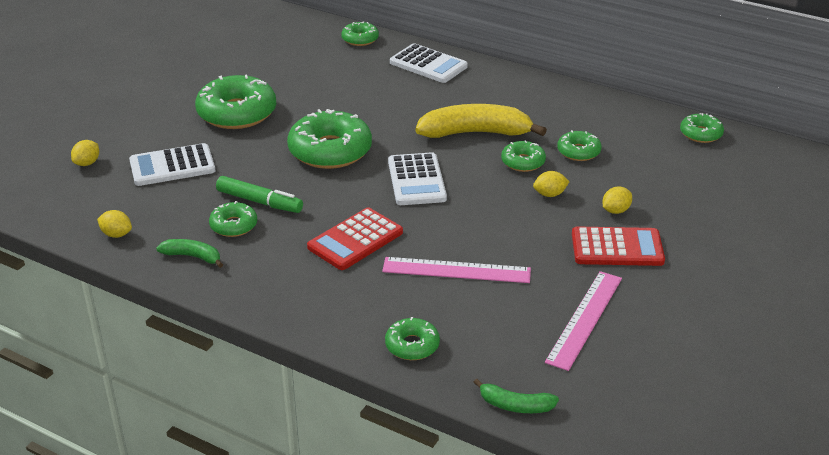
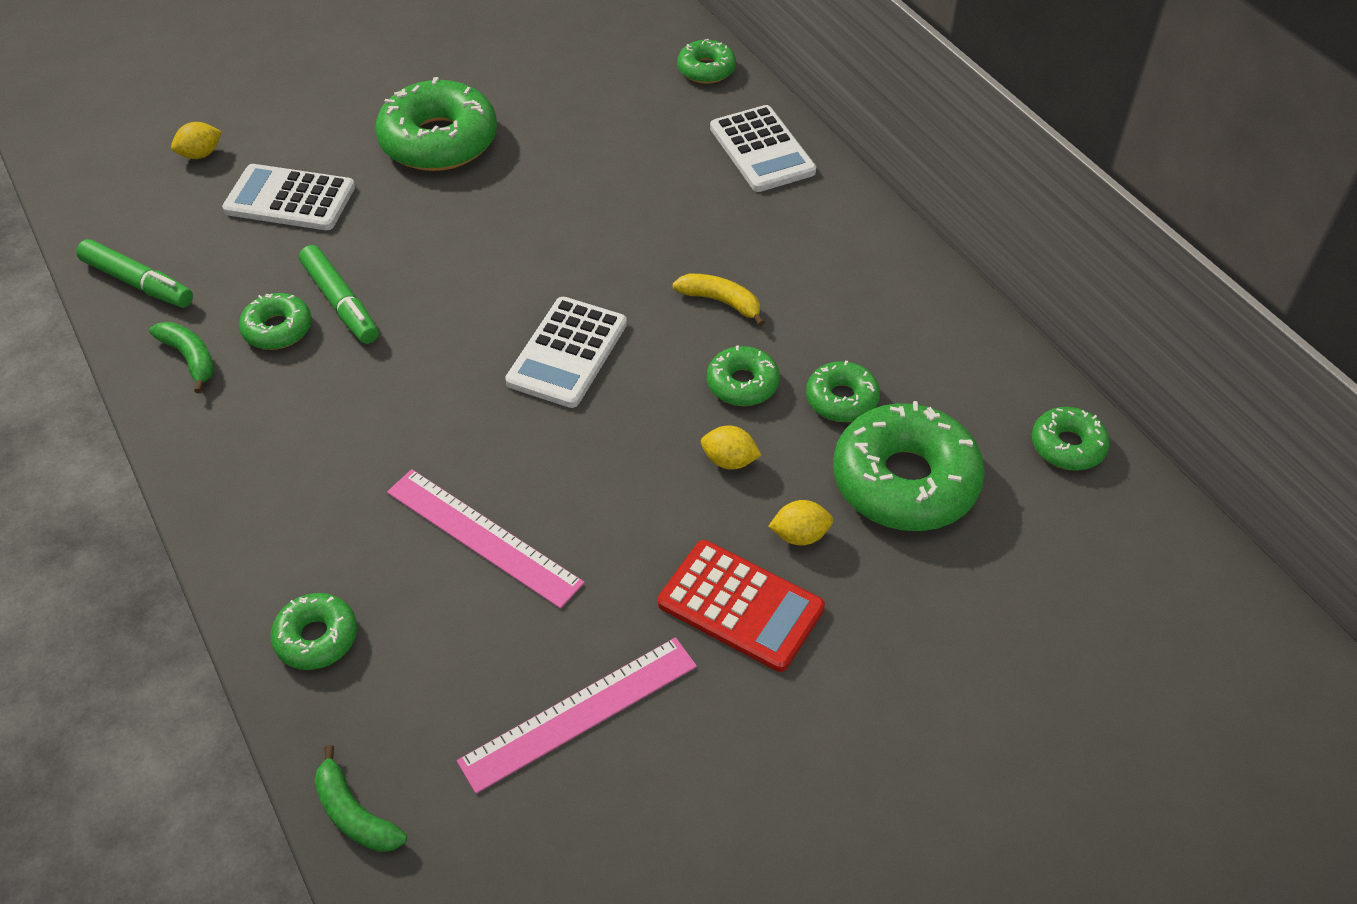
camera: 30 degrees right, 15 degrees up
yellow lemon [97,210,132,238] -> green marker [76,239,193,308]
green donut [287,109,372,169] -> green donut moved to [833,401,985,531]
red calculator [307,208,403,270] -> none
yellow banana [415,104,547,138] -> yellow banana [673,274,765,326], size x0.50

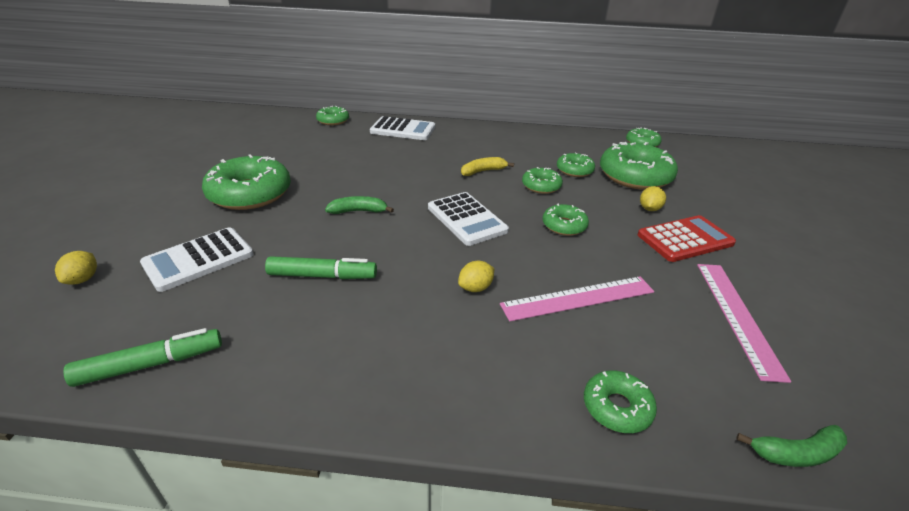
camera: 55 degrees left, 15 degrees down
green banana [149,322,214,393] -> green banana moved to [325,196,394,214]
green donut [239,293,312,350] -> green donut moved to [543,204,589,236]
yellow lemon [701,426,761,470] -> yellow lemon moved to [458,261,494,292]

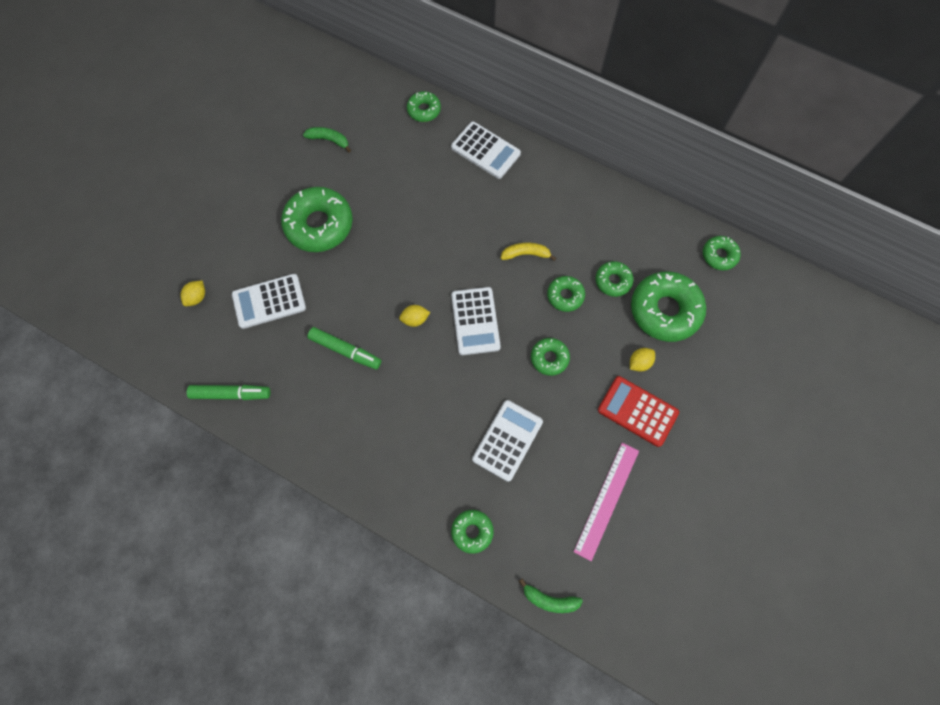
camera: 25 degrees right, 35 degrees up
green banana [325,196,394,214] -> green banana moved to [303,127,351,152]
yellow lemon [458,261,494,292] -> yellow lemon moved to [399,305,430,327]
pink ruler [500,277,655,322] -> white calculator [472,400,543,482]
red calculator [637,215,736,262] -> red calculator turned 150 degrees counterclockwise [598,376,679,447]

